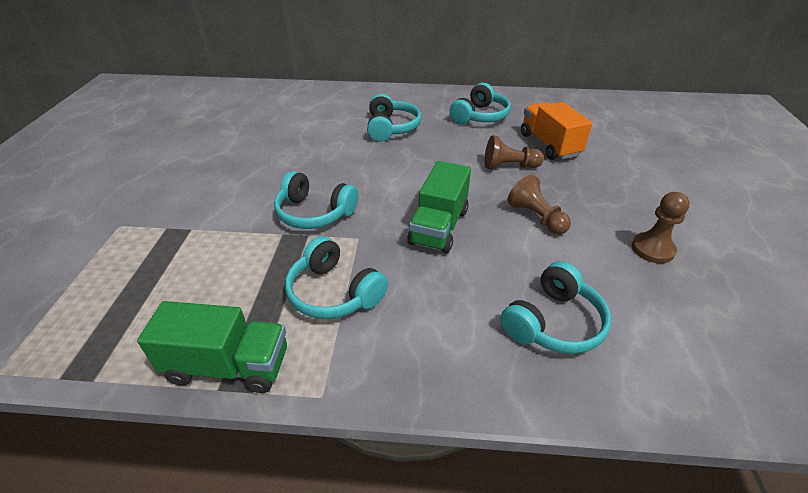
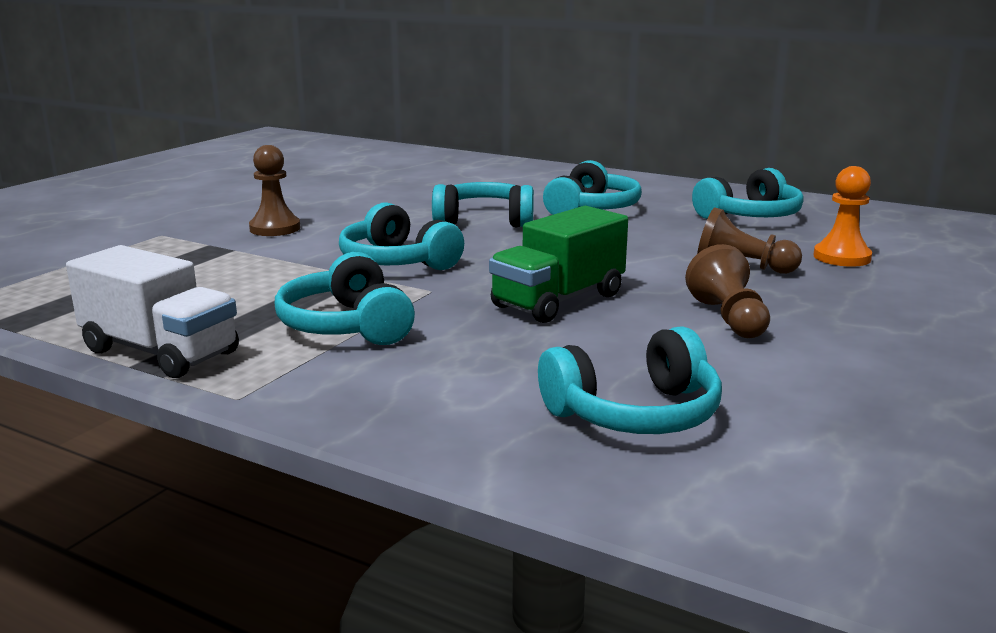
camera: 25 degrees right, 20 degrees down
green truck [137,301,287,393] -> white truck [66,245,239,378]
orange truck [521,102,592,160] -> orange pawn [813,166,872,267]
brown pawn [632,192,690,264] -> brown pawn moved to [249,145,300,236]
none -> turquoise headphones [432,182,534,228]

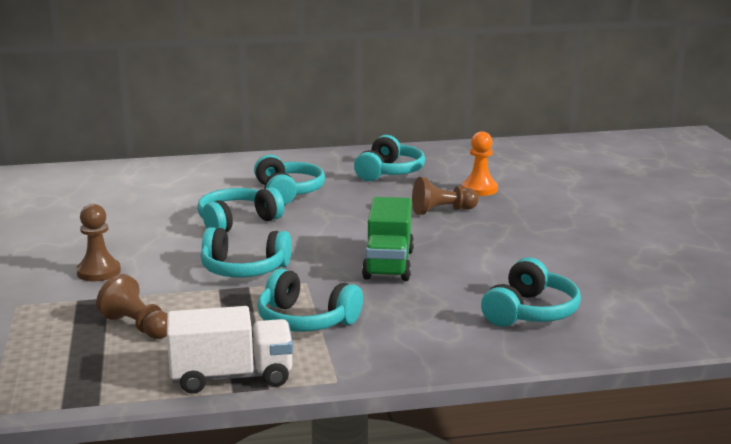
camera: 40 degrees left, 0 degrees up
brown pawn [685,244,770,338] -> brown pawn moved to [96,274,167,339]

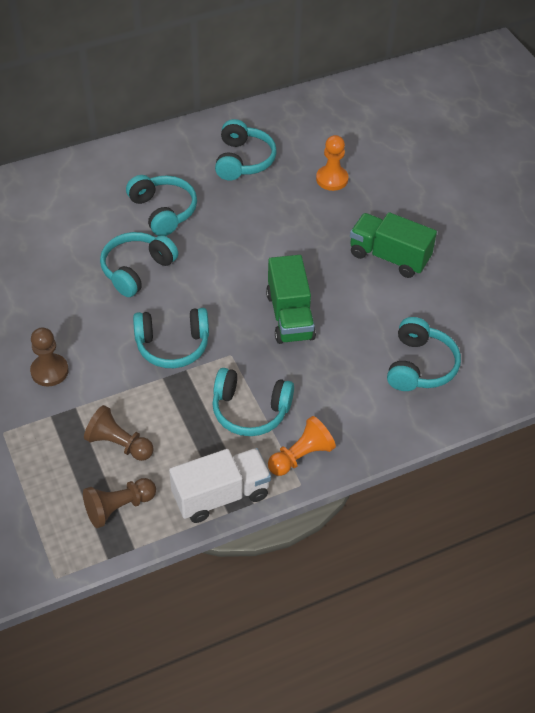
camera: 15 degrees left, 30 degrees up
brown pawn [412,177,479,215] -> brown pawn moved to [83,478,156,528]
none -> orange pawn [268,416,336,476]
none -> green truck [350,212,437,278]

